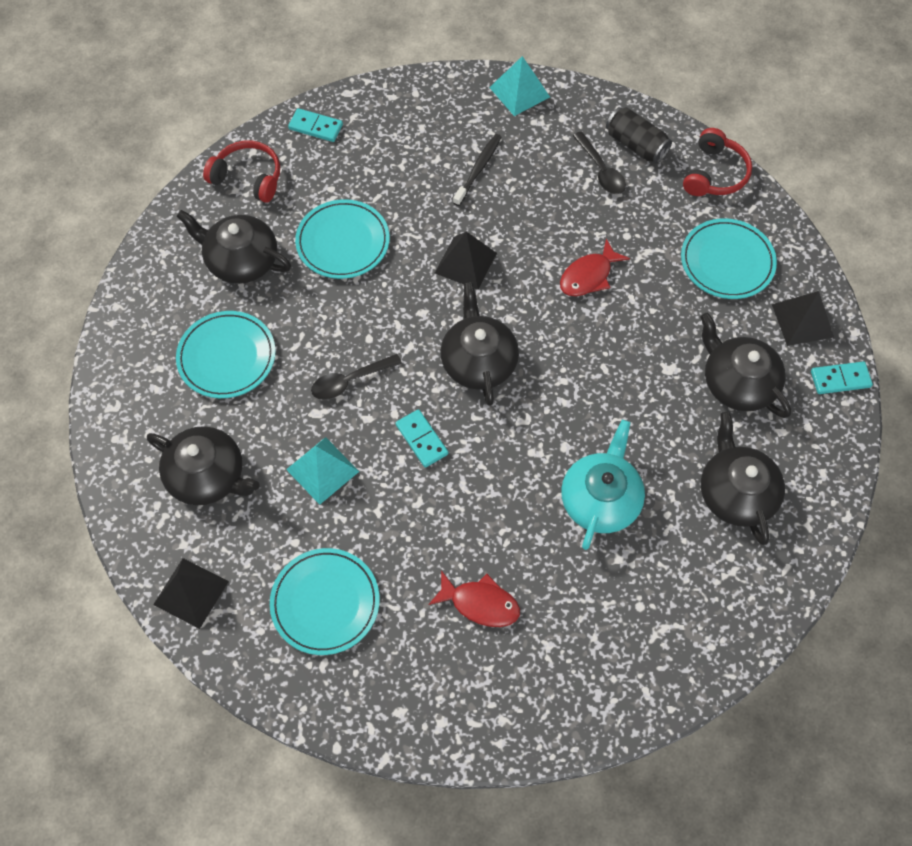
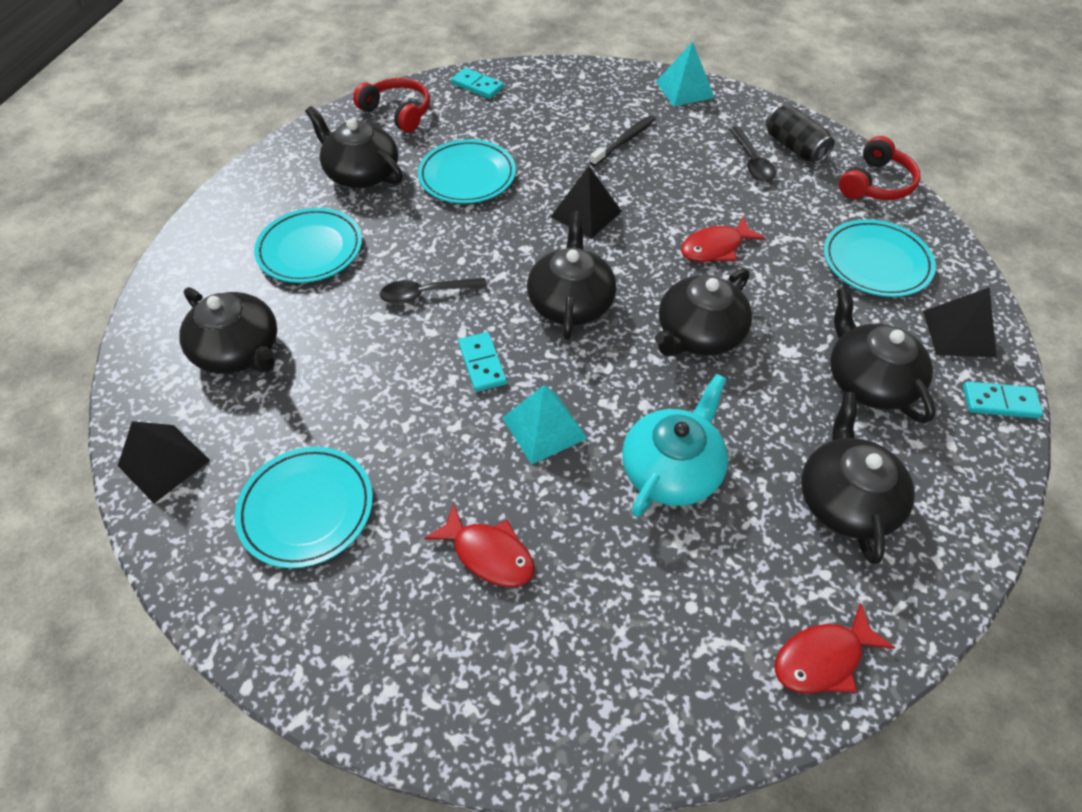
camera: 15 degrees right, 10 degrees down
turquoise pyramid [286,437,360,505] -> turquoise pyramid moved to [502,385,588,465]
none -> black teapot [655,268,752,356]
none -> red fish [775,603,895,694]

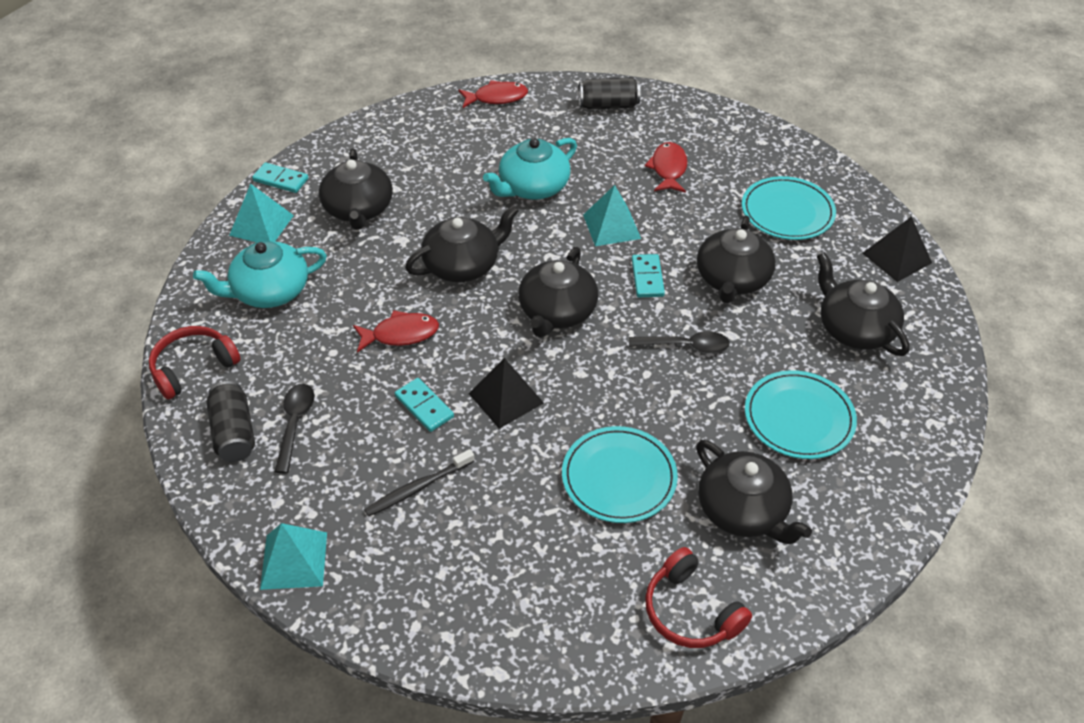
camera: 165 degrees left, 5 degrees down
red fish [424,503,535,587] -> red fish turned 45 degrees clockwise [645,142,688,193]
turquoise domino [451,68,504,99] -> turquoise domino moved to [395,378,454,432]
black teapot [801,392,915,564] -> black teapot moved to [697,216,776,303]
turquoise plate [824,219,936,297] -> turquoise teapot [193,241,327,308]
black pyramid [923,287,997,358] -> turquoise pyramid [229,184,294,242]
none -> black can [579,77,640,110]

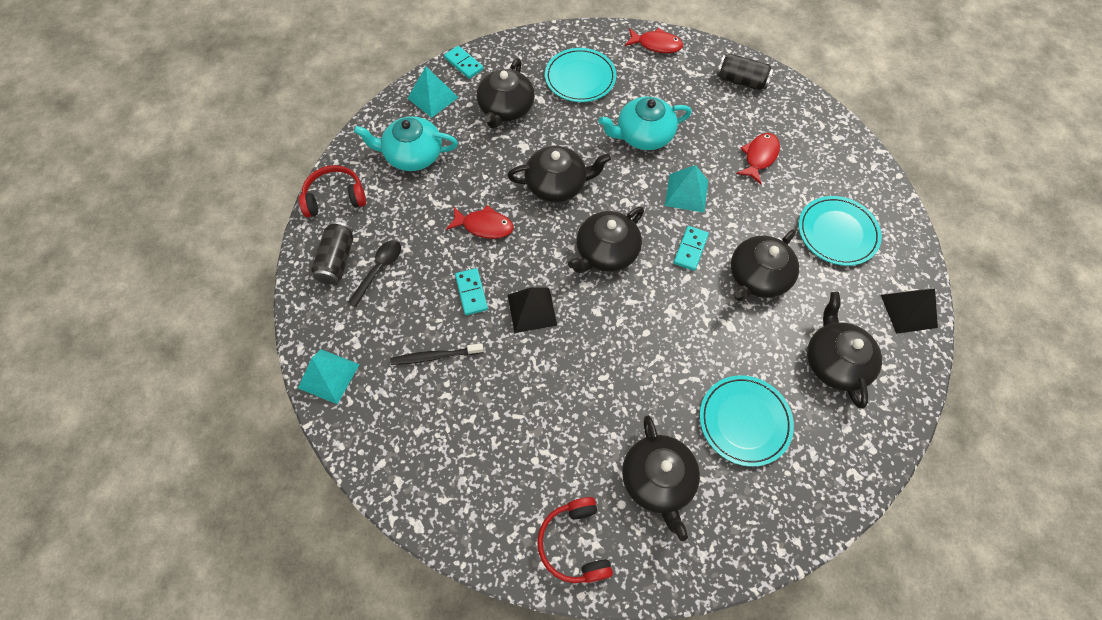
camera: 25 degrees right, 15 degrees up
turquoise plate [562,426,678,523] -> turquoise plate moved to [545,48,616,102]
black spoon [629,331,730,353] -> none

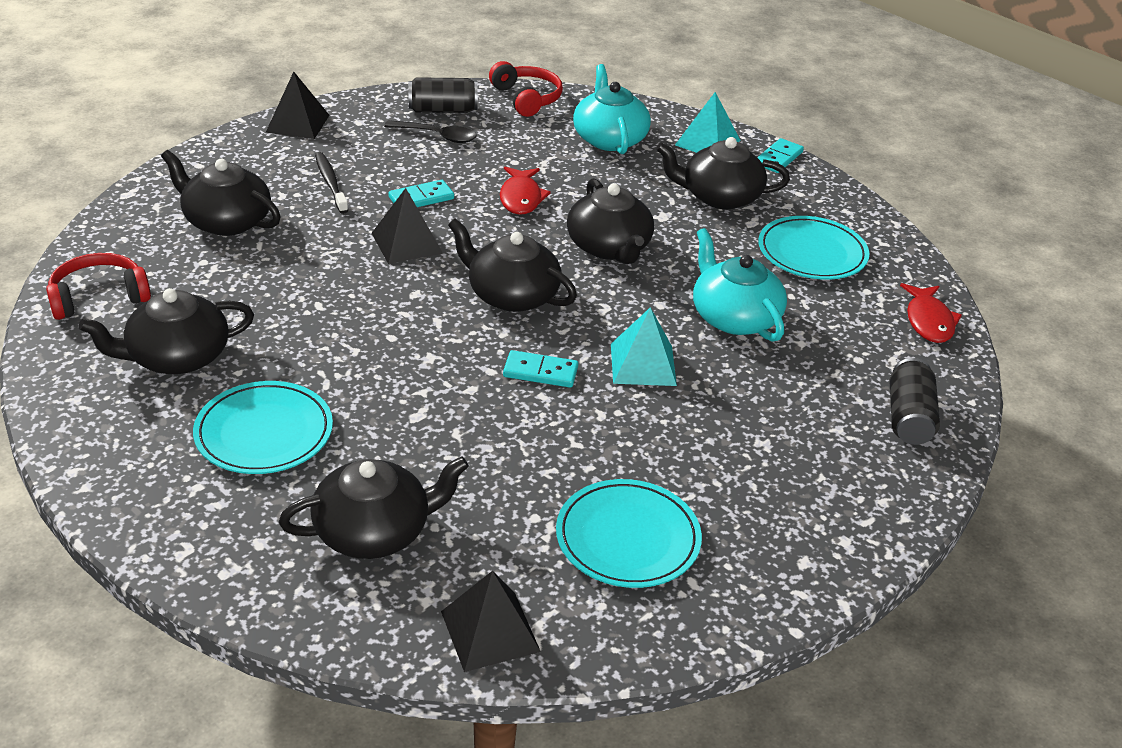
camera: 75 degrees right, 25 degrees down
turquoise pyramid [298,349,360,404] -> black pyramid [265,72,329,139]
black teapot [731,229,799,301] -> black teapot moved to [161,150,281,236]
red fish [736,133,780,184] -> none

